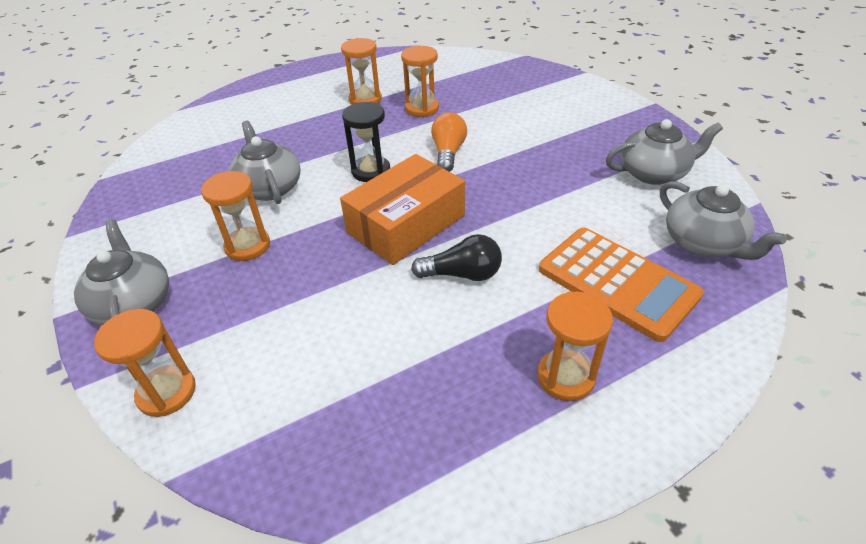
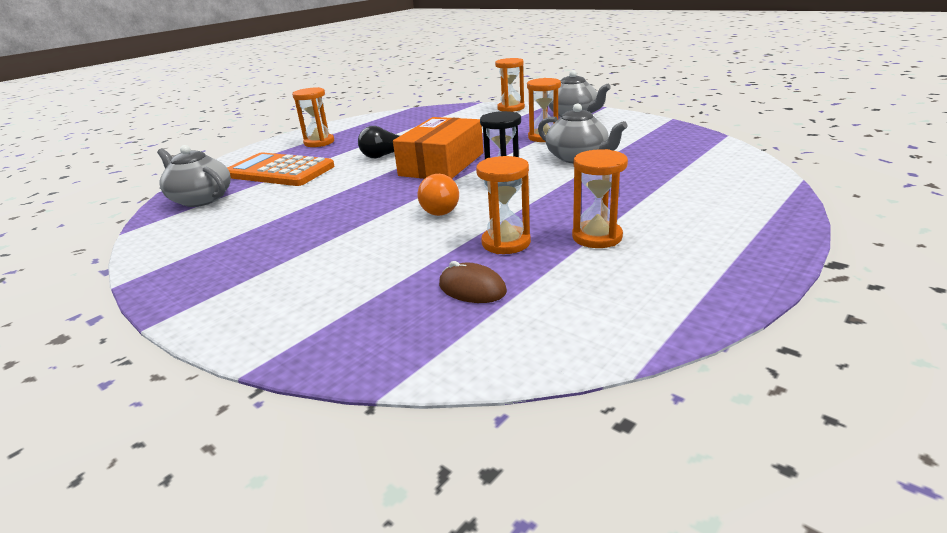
camera: 160 degrees right, 15 degrees down
grey teapot [606,119,723,185] -> none
none -> brown mouse [439,261,507,303]

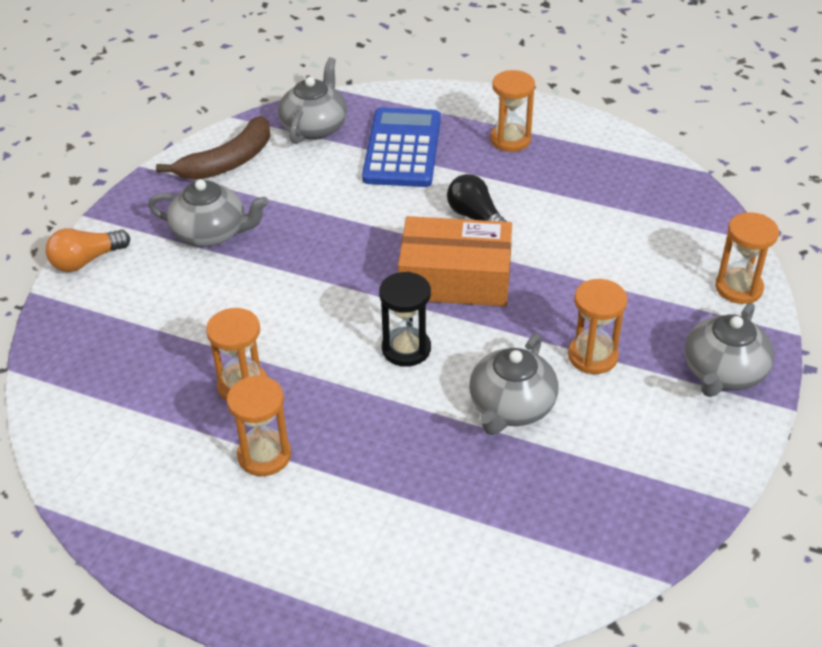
camera: 70 degrees right, 15 degrees up
orange calculator [227,153,334,186] -> blue calculator [362,107,441,187]
orange light bulb [417,174,459,216] -> orange light bulb moved to [46,228,130,272]
brown mouse [439,261,507,303] -> none
none -> grey teapot [148,180,269,247]
none -> brown banana [156,116,270,180]

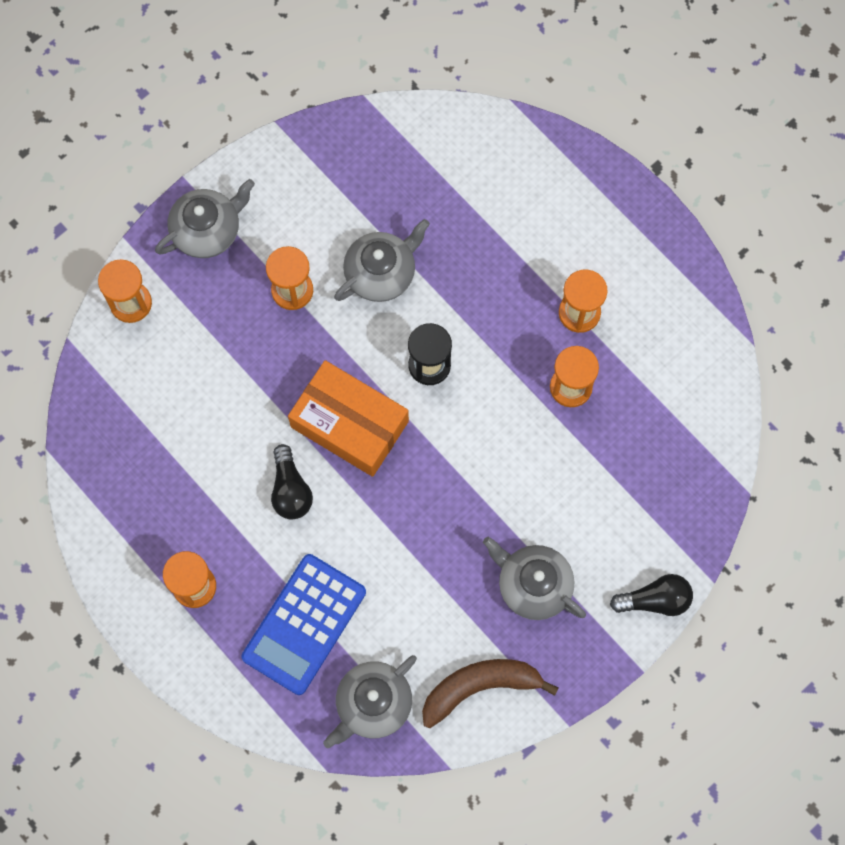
camera: 155 degrees left, 30 degrees up
orange light bulb [46,228,130,272] -> black light bulb [610,574,693,616]

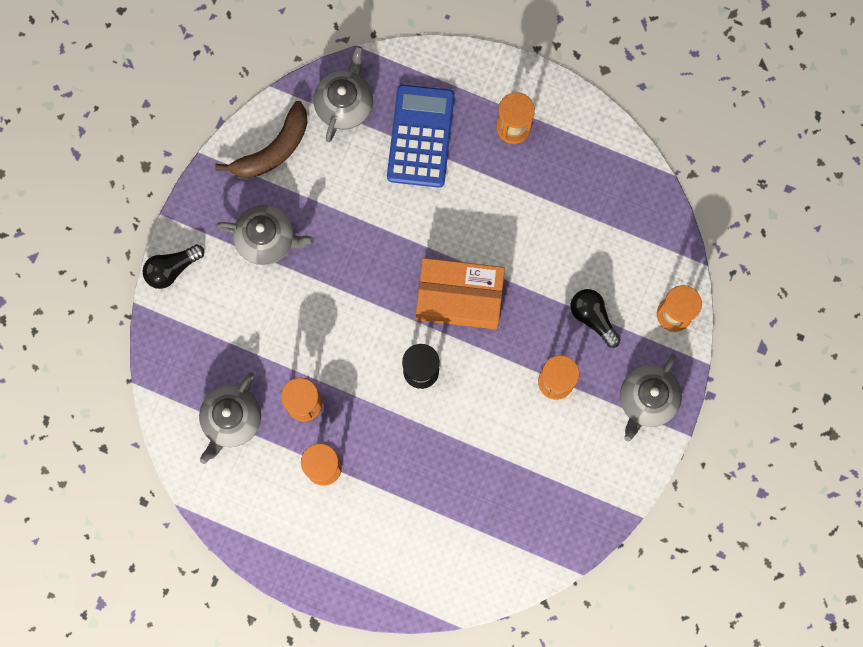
camera: 155 degrees right, 5 degrees up
black light bulb [271,444,313,519] -> black light bulb moved to [570,289,621,348]
grey teapot [334,219,430,302] -> grey teapot moved to [199,372,261,464]

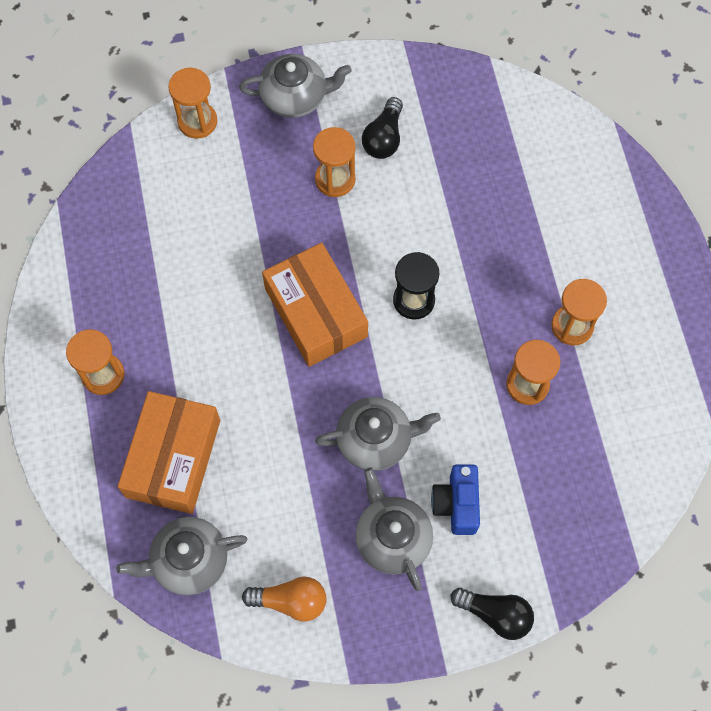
camera: 125 degrees left, 10 degrees down
grey teapot [199,372,261,464] -> grey teapot moved to [315,397,441,471]
brown banana [215,101,308,178] -> orange light bulb [242,577,326,621]
blue calculator [387,85,455,188] -> orange box [118,391,220,514]
black light bulb [570,289,621,348] -> black light bulb moved to [362,97,403,159]
none -> blue camera [431,464,480,535]

